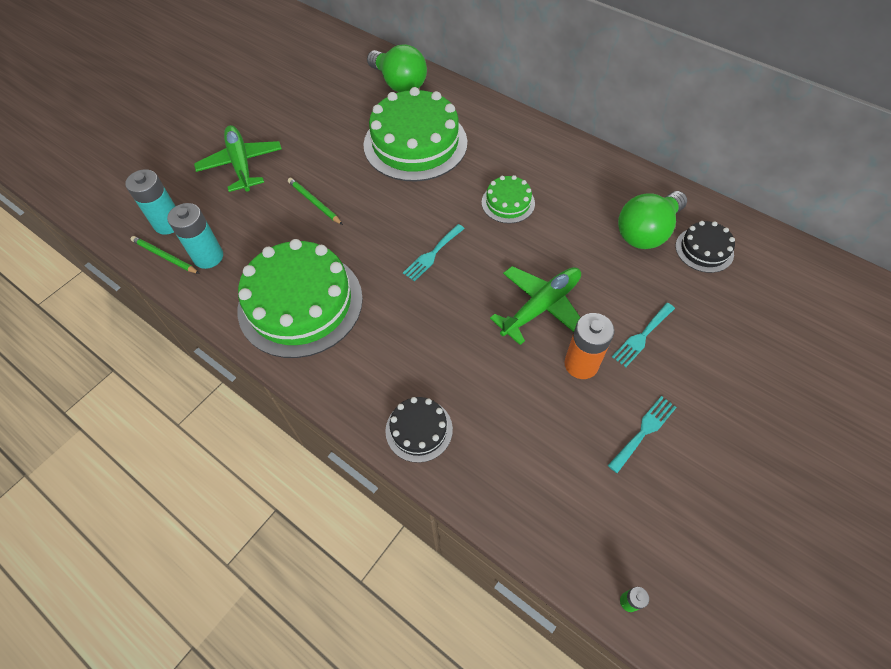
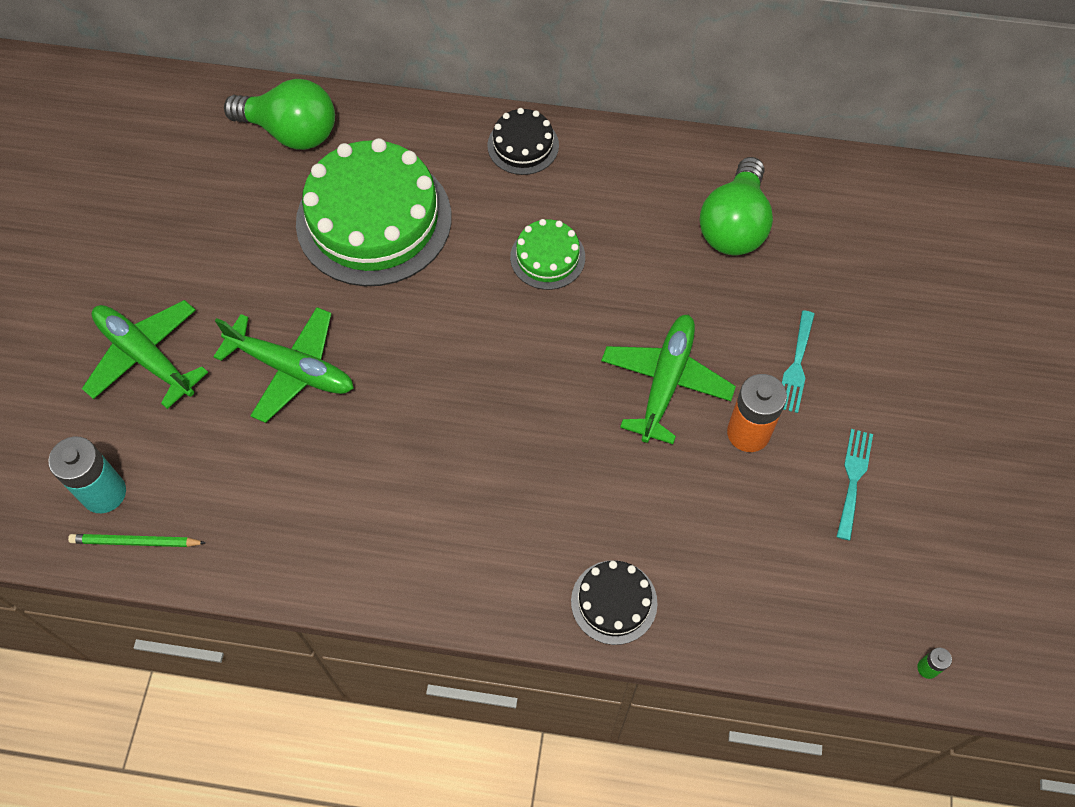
camera: 30 degrees left, 5 degrees up
turquoise battery [167,203,223,269] -> none
green cake [238,239,363,358] -> none
green pencil [288,178,343,225] -> green plane [213,307,354,423]
turquoise fork [403,224,465,281] -> none
black cake [675,221,735,273] -> black cake moved to [487,108,559,175]

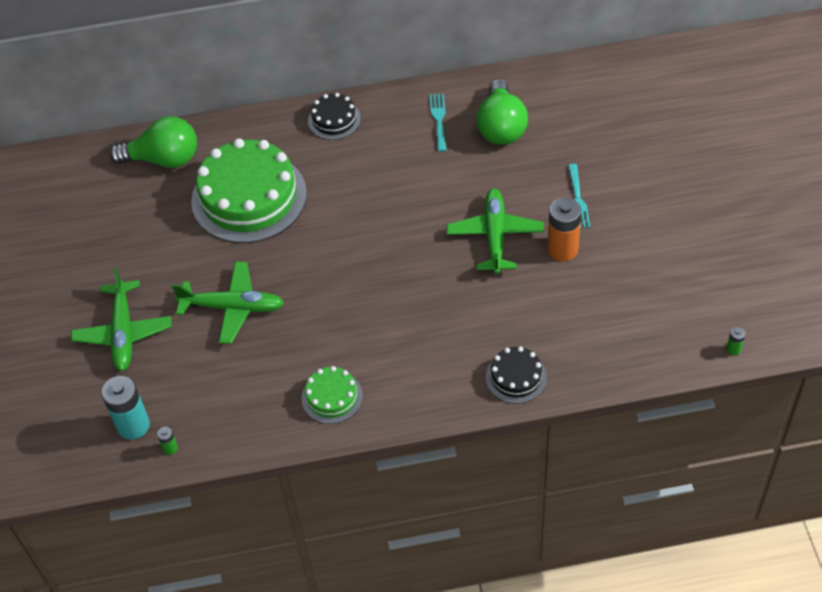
camera: 15 degrees left, 10 degrees down
green pencil [68,534,206,547] -> green battery [157,427,178,455]
green plane [82,300,208,409] -> green plane turned 120 degrees counterclockwise [71,268,172,371]
green cake [510,219,585,290] -> green cake moved to [302,366,363,424]
turquoise fork [837,429,873,541] -> turquoise fork moved to [429,94,447,152]

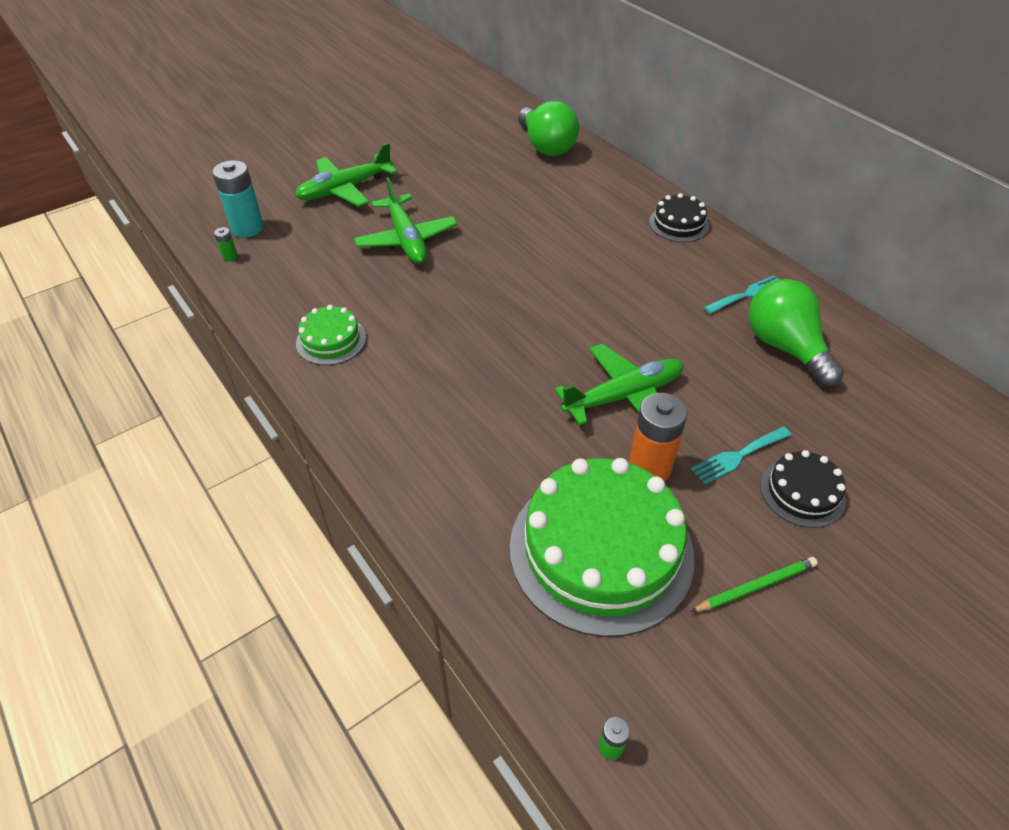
camera: 60 degrees right, 5 degrees down
green cake [191,138,307,243] -> green cake moved to [510,458,694,637]
green light bulb [476,79,528,145] -> green light bulb turned 90 degrees clockwise [748,279,844,387]
black cake [486,346,547,404] -> black cake moved to [760,450,846,528]
none -> green pencil [691,557,818,612]

